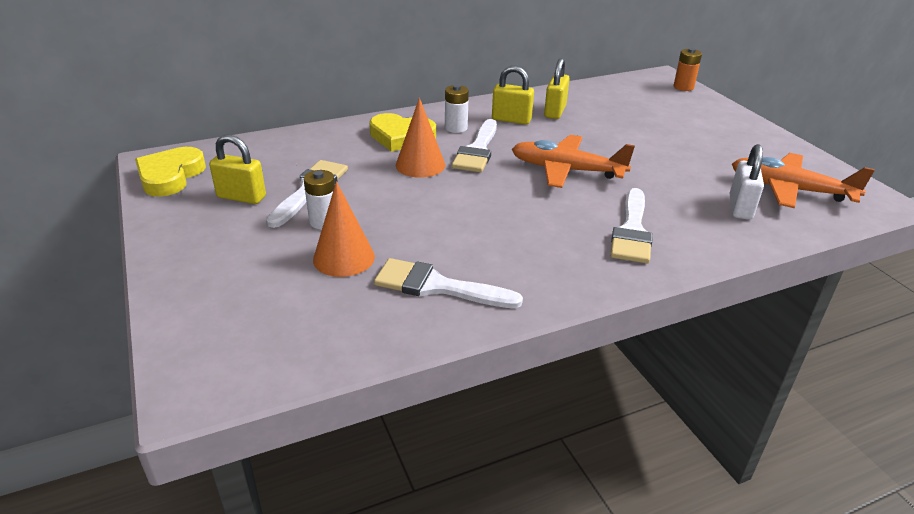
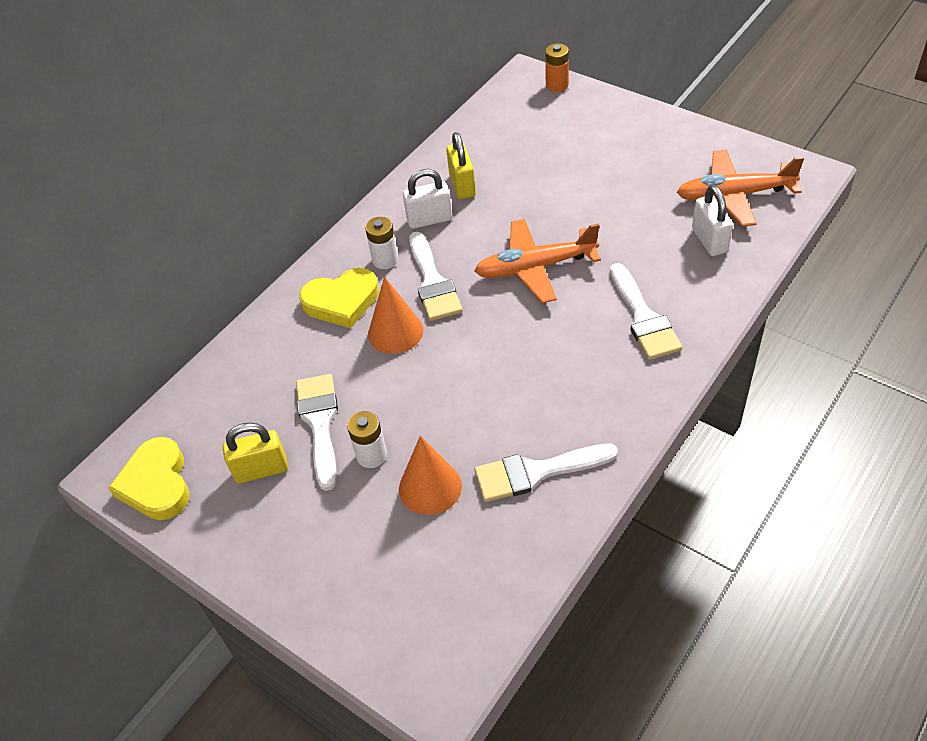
camera: 25 degrees left, 15 degrees up
yellow padlock [492,66,534,125] -> white padlock [403,169,452,229]

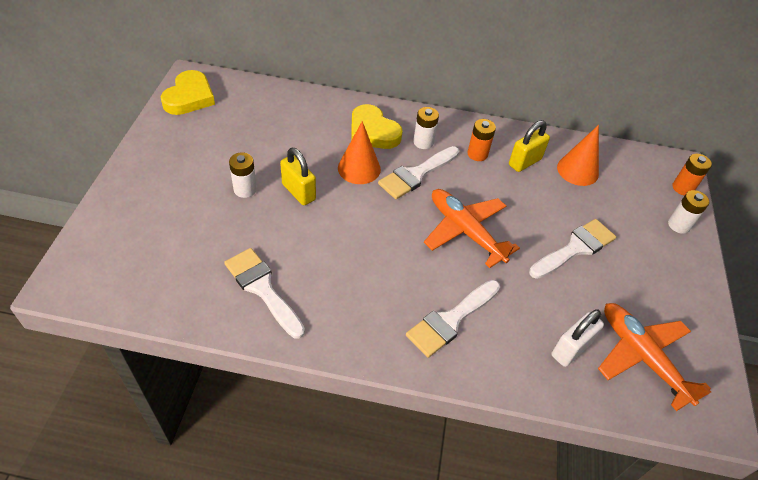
camera: 55 degrees right, 0 degrees up
yellow heart [108,437,190,520] -> yellow heart turned 150 degrees clockwise [161,70,215,115]
yellow padlock [223,423,288,484] -> yellow padlock moved to [280,148,316,205]
white brush [296,374,338,491] -> white brush moved to [529,219,616,279]
orange cone [399,436,462,515] -> orange cone moved to [557,125,599,186]
white padlock [403,169,452,229] -> orange battery [467,119,496,161]
none -> white battery [668,190,709,234]

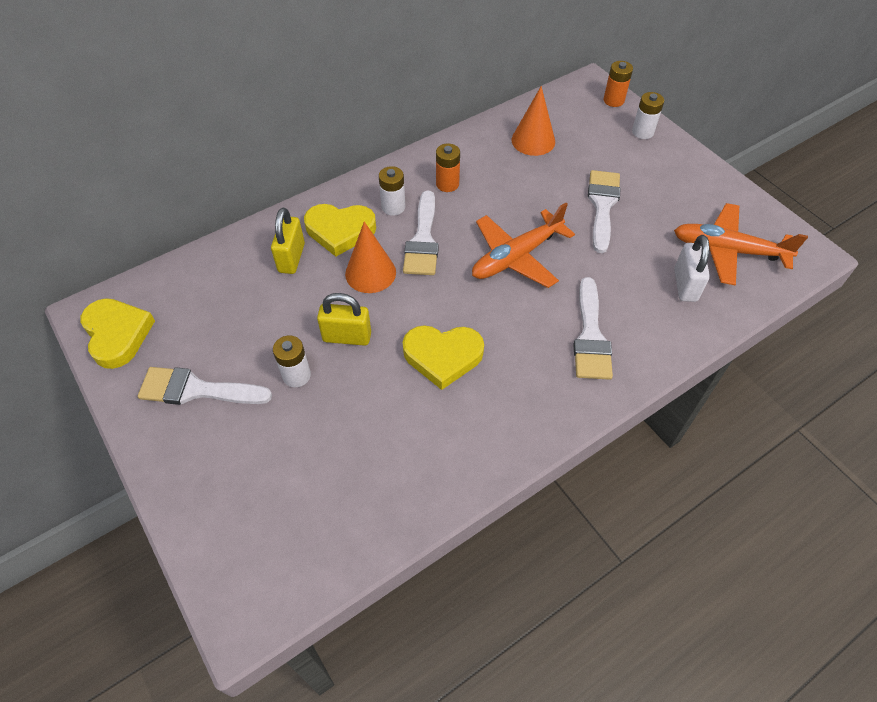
camera: 40 degrees left, 5 degrees up
white brush [224,248,305,339] -> white brush moved to [138,367,272,405]
orange plane [424,189,520,268] -> orange plane turned 45 degrees counterclockwise [472,203,575,288]
yellow padlock [509,120,550,172] -> yellow padlock moved to [271,208,305,274]
none -> yellow heart [403,325,484,390]

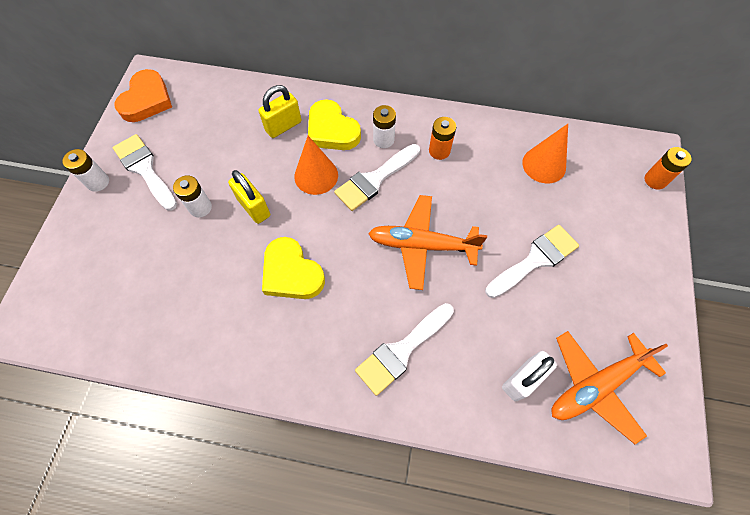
camera: 45 degrees right, 10 degrees up
yellow heart [80,298,155,369] -> orange heart [114,69,172,122]
white battery [632,92,664,139] -> white battery moved to [62,149,109,192]
orange plane [674,203,808,285] -> orange plane turned 90 degrees counterclockwise [552,331,668,444]

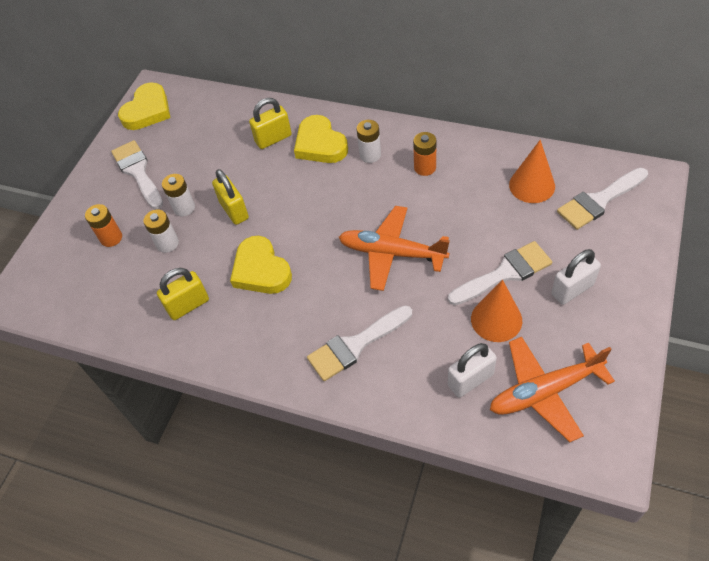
camera: 15 degrees right, 10 degrees down
white battery [62,149,109,192] -> white battery moved to [144,210,179,253]
orange heart [114,69,172,122] -> yellow heart [118,82,170,130]
orange cone [294,136,338,195] -> orange cone moved to [471,280,522,342]
white brush [334,144,420,211] -> white brush moved to [557,168,648,230]
orange battery [644,147,692,190] -> orange battery moved to [85,204,122,247]
none -> yellow padlock [157,268,209,320]
none -> white padlock [551,249,601,305]

